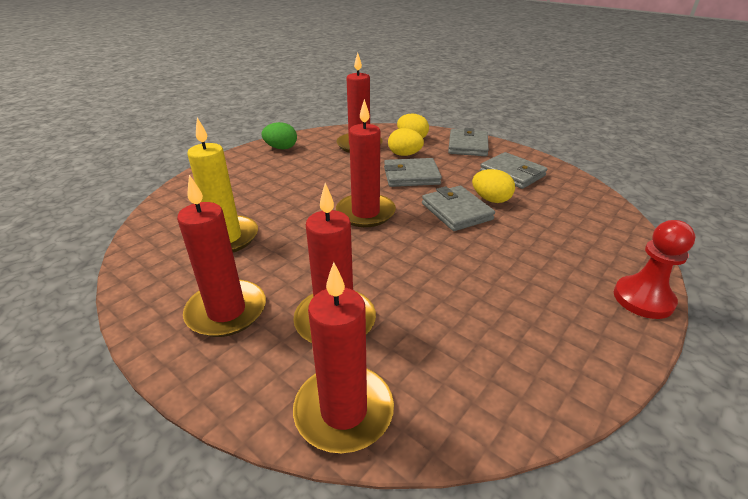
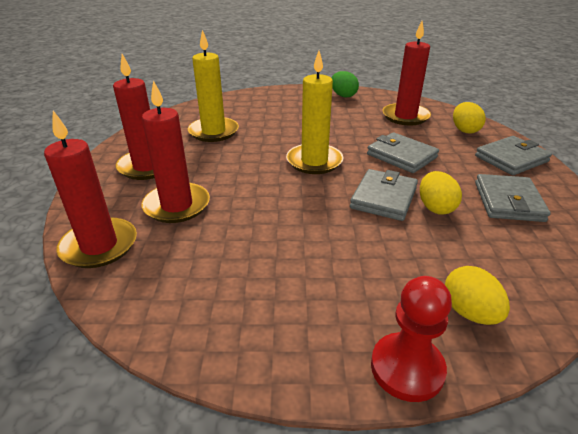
camera: 50 degrees right, 0 degrees up
red candle [336,99,396,227] -> yellow candle [286,51,343,174]
yellow egg [388,128,424,156] -> yellow egg moved to [445,266,510,325]

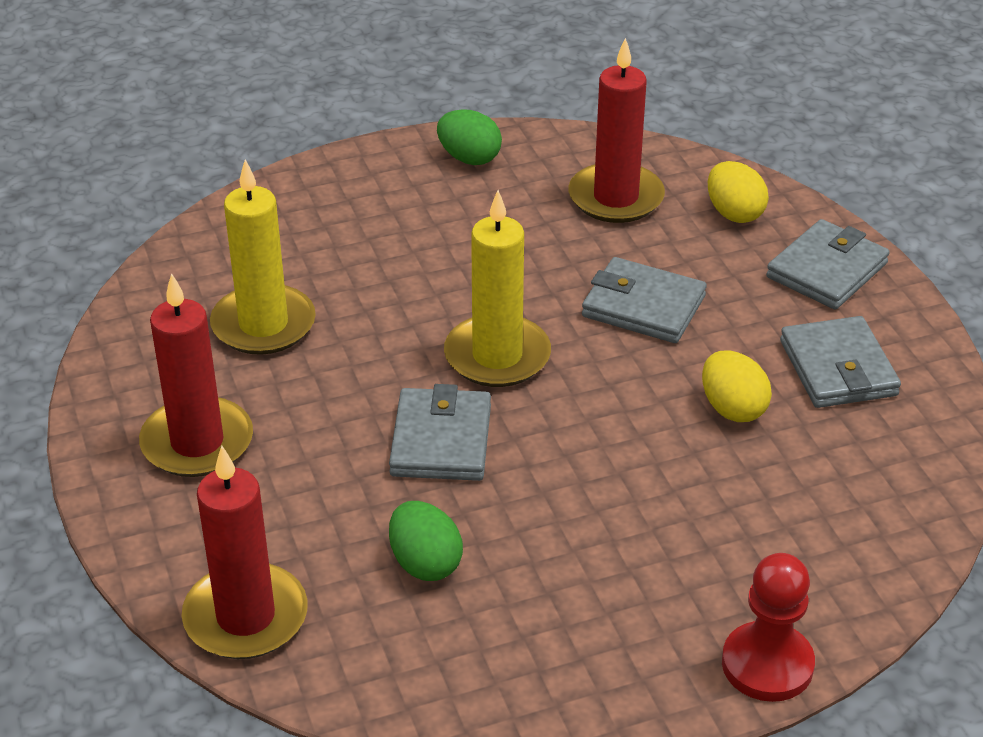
camera: 20 degrees left, 5 degrees up
red candle [142,80,210,223] -> none
grey wallet [350,169,418,221] -> grey wallet moved to [389,384,491,481]
yellow egg [445,266,510,325] -> none
none -> green egg [389,501,463,581]

